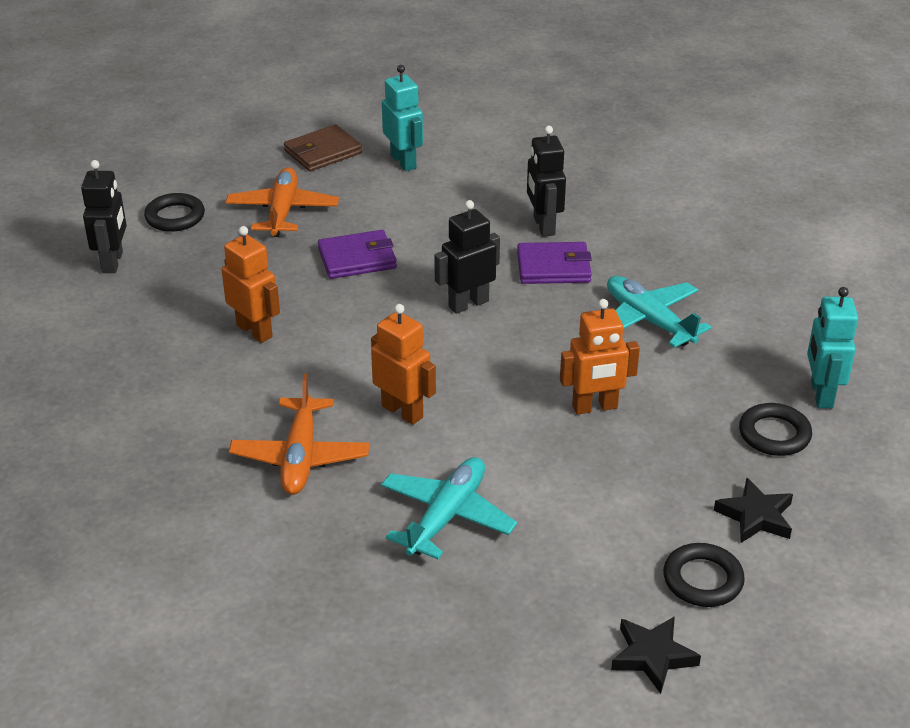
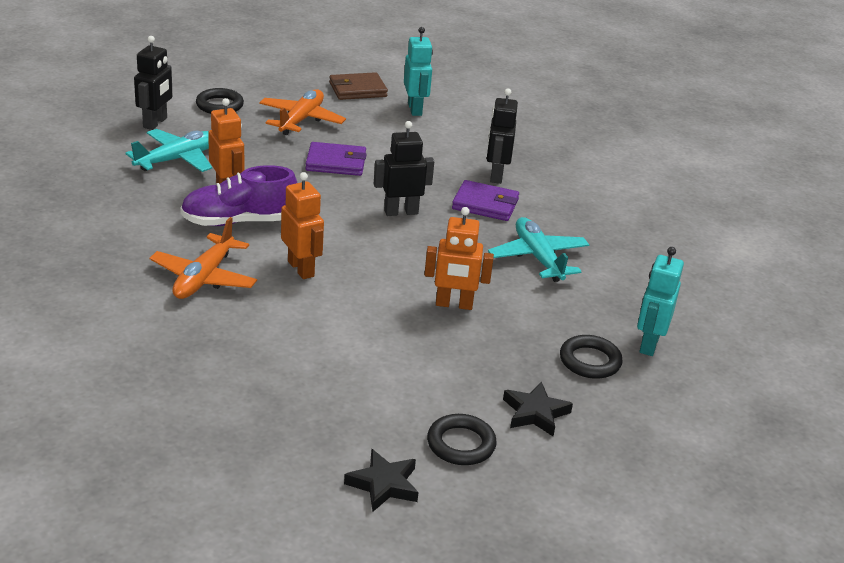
camera: 15 degrees right, 5 degrees down
turquoise plane [381,457,517,559] -> turquoise plane moved to [126,129,212,172]
none -> purple shoe [180,165,297,226]

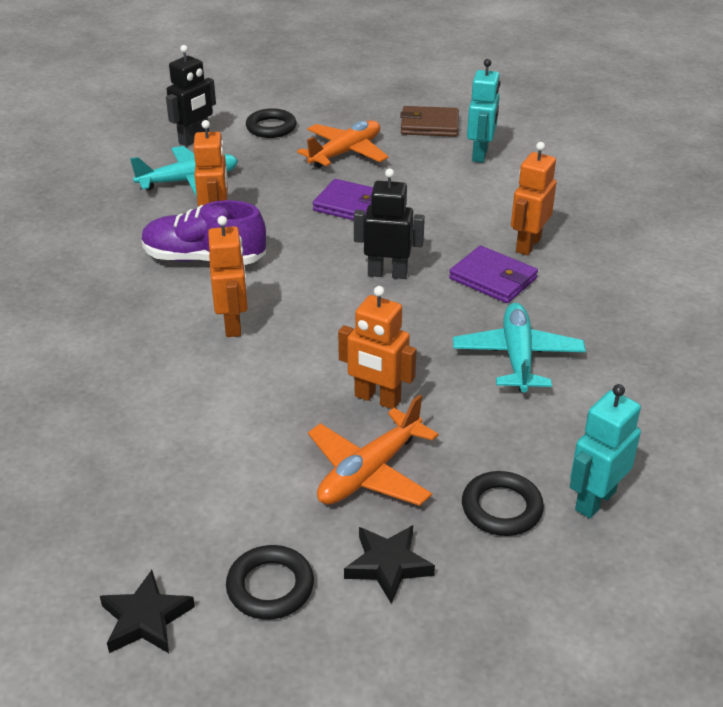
camera: 25 degrees right, 5 degrees up
orange plane [150,217,257,299] -> orange plane moved to [308,395,439,506]
black robot [487,89,518,184] -> orange robot [511,142,556,255]

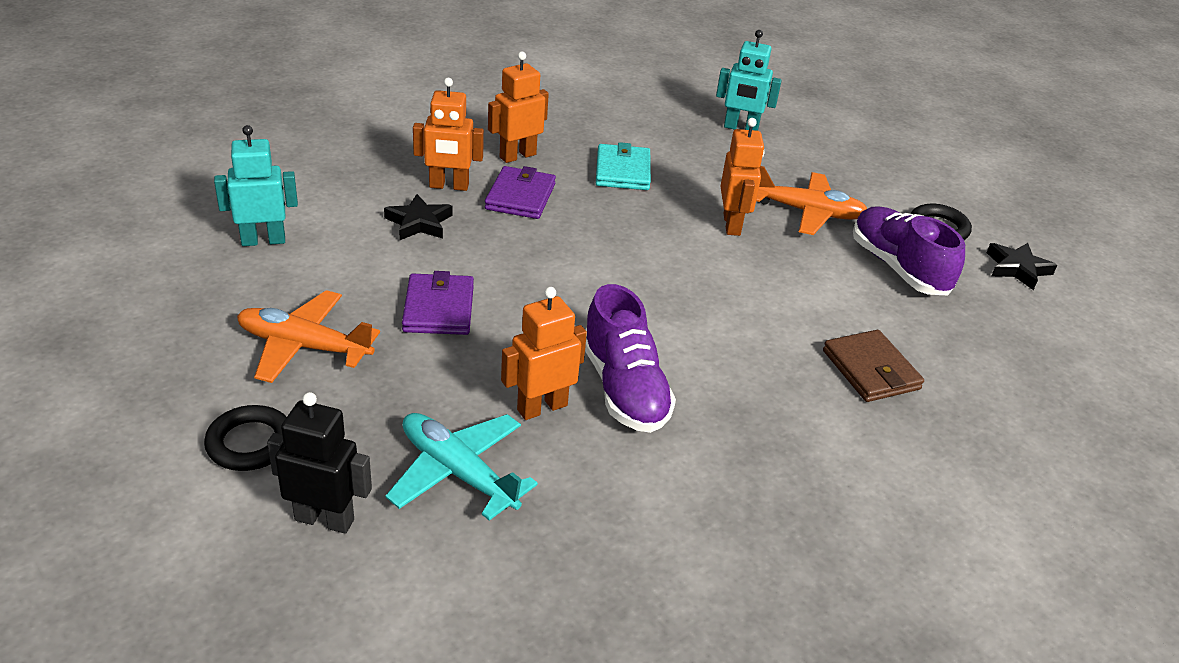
camera: 120 degrees left, 0 degrees up
orange robot [208,216,248,337] -> orange robot moved to [488,51,549,163]
black star [344,525,435,604] -> black star moved to [384,194,452,240]
black robot [354,169,425,279] -> none
brown wallet [400,106,459,137] -> brown wallet moved to [823,330,924,402]
turquoise plane [453,303,586,392] -> turquoise wallet [596,142,651,190]
black ring [462,471,544,536] -> none
none -> purple shoe [853,206,965,295]

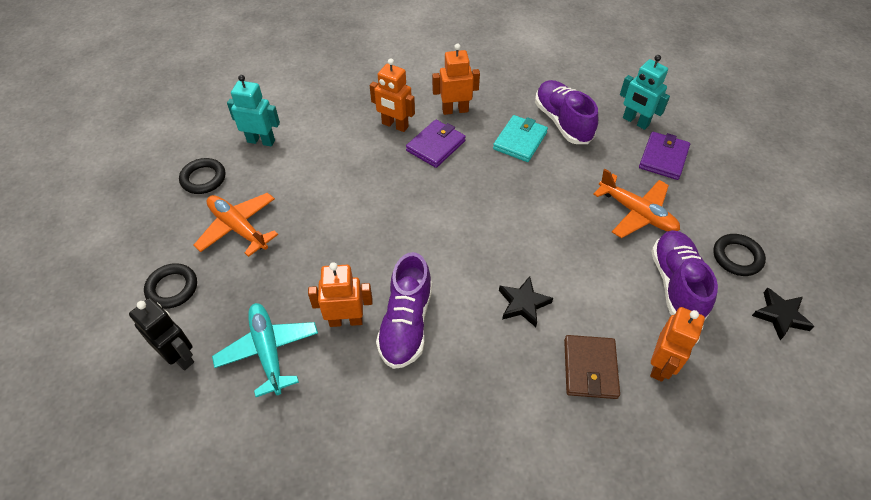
camera: 30 degrees right, 15 degrees up
black star [384,194,452,240] -> black star moved to [499,276,553,327]
purple wallet [402,271,474,335] -> purple wallet moved to [639,132,690,180]
orange robot [720,118,764,236] -> orange robot moved to [650,307,705,382]
none -> black ring [179,158,225,194]
none -> purple shoe [535,80,598,144]

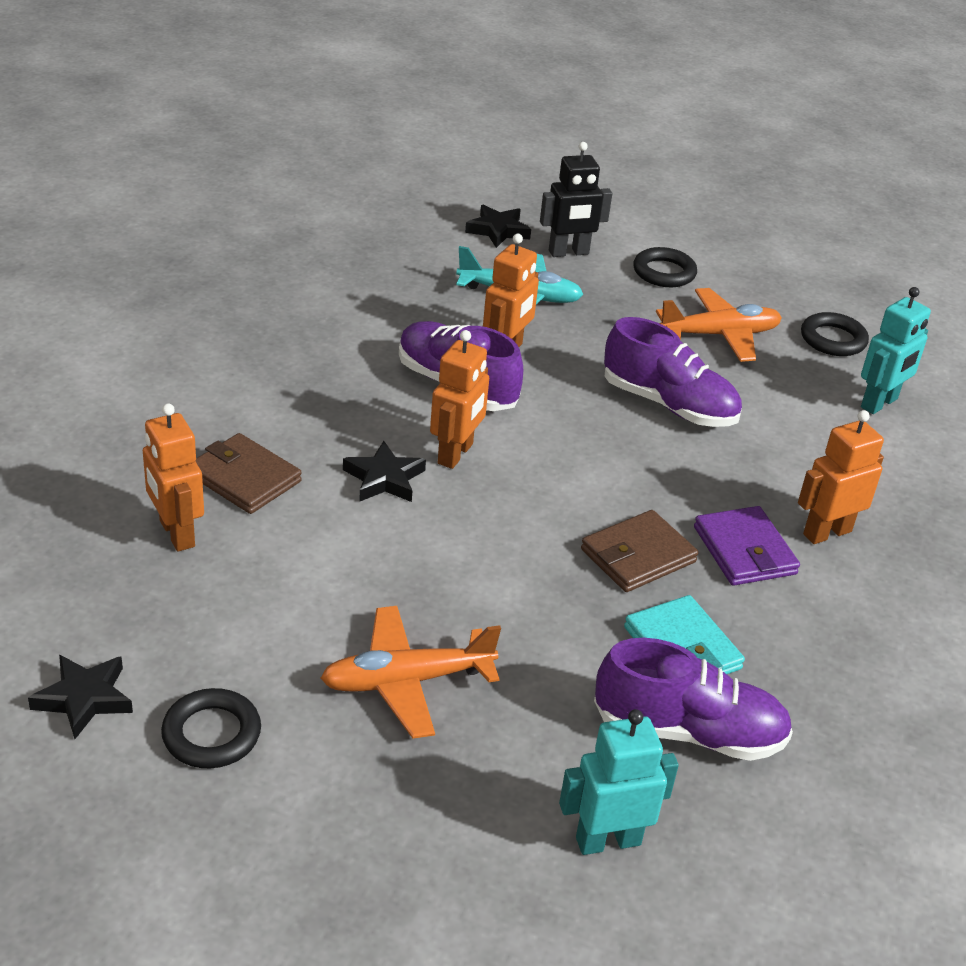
camera: 120 degrees right, 15 degrees down
orange robot [432,43,480,115] -> orange robot moved to [430,330,489,469]
purple wallet [639,132,690,180] -> none
purple shoe [651,230,718,320] -> purple shoe moved to [604,317,742,427]
none -> black star [465,205,531,248]
none -> brown wallet [581,510,699,592]

